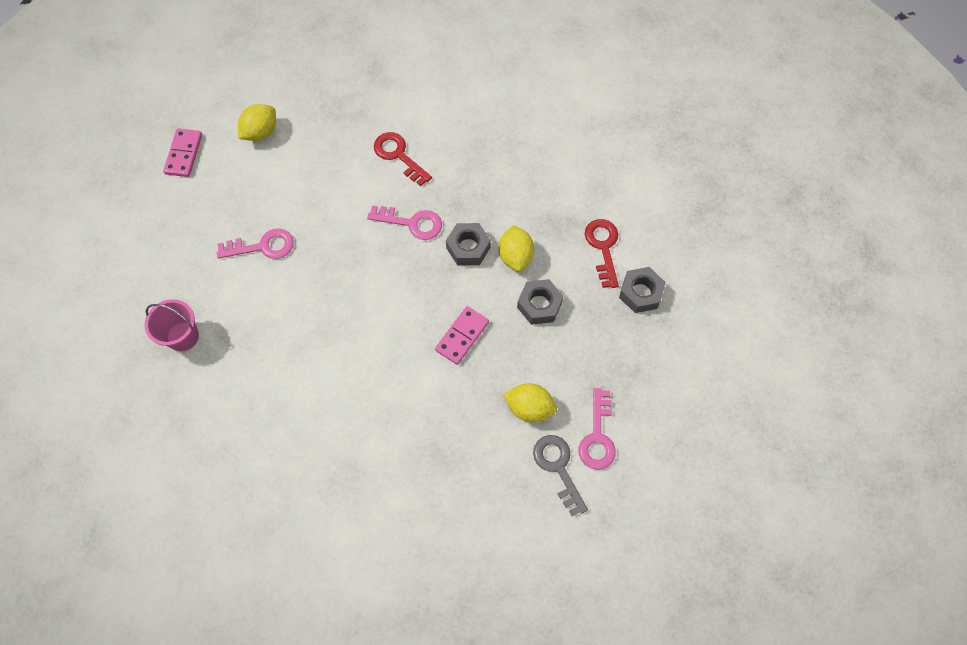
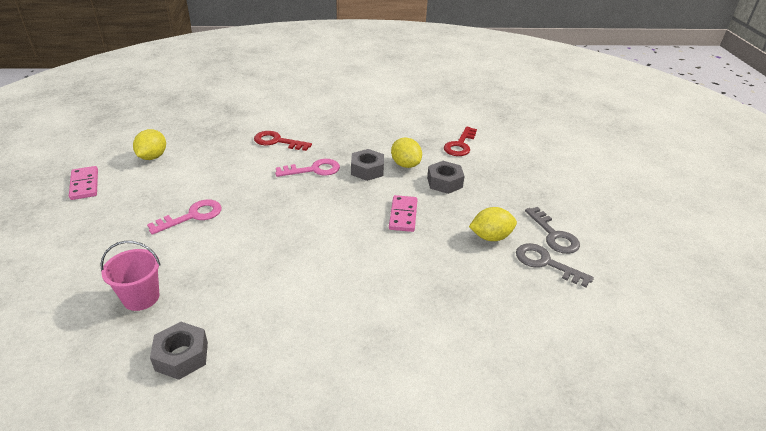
camera: 30 degrees left, 30 degrees down
pink key [579,388,616,470] -> grey key [525,207,580,254]
red key [585,219,619,288] -> red key turned 120 degrees counterclockwise [444,126,477,156]
grey nut [619,267,666,313] -> grey nut moved to [150,322,208,380]

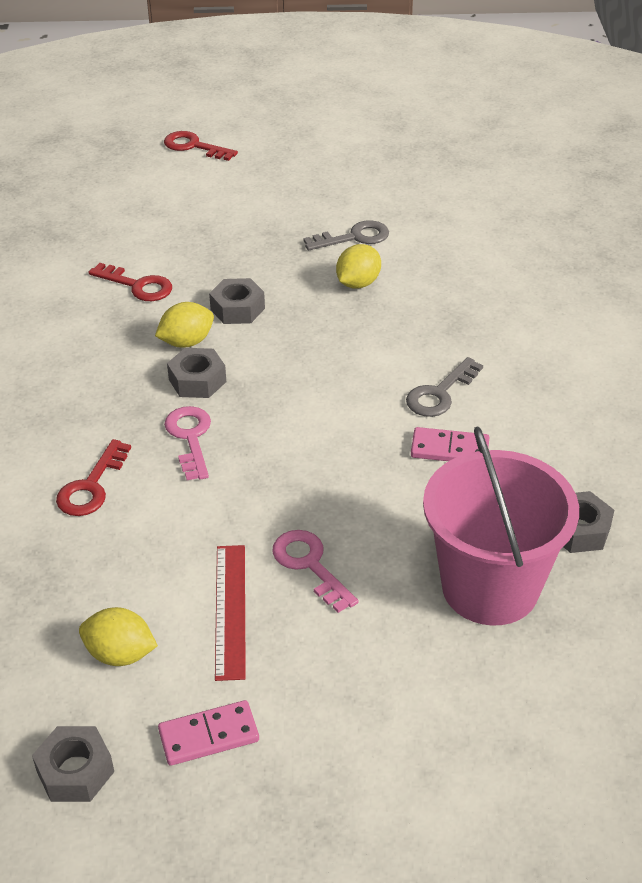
camera: 85 degrees left, 5 degrees up
pink bucket [100,241,161,311] -> pink bucket [423,426,579,626], size x2.06
pink domino [389,195,418,232] -> pink domino moved to [411,427,489,461]
yellow lemon [469,207,517,241] -> yellow lemon turned 45 degrees clockwise [336,244,381,289]
grey key [516,243,594,288] -> grey key moved to [406,357,483,417]
none -> grey nut [32,726,114,802]
none -> red key [164,131,238,161]
none -> red ruler [215,545,246,681]

